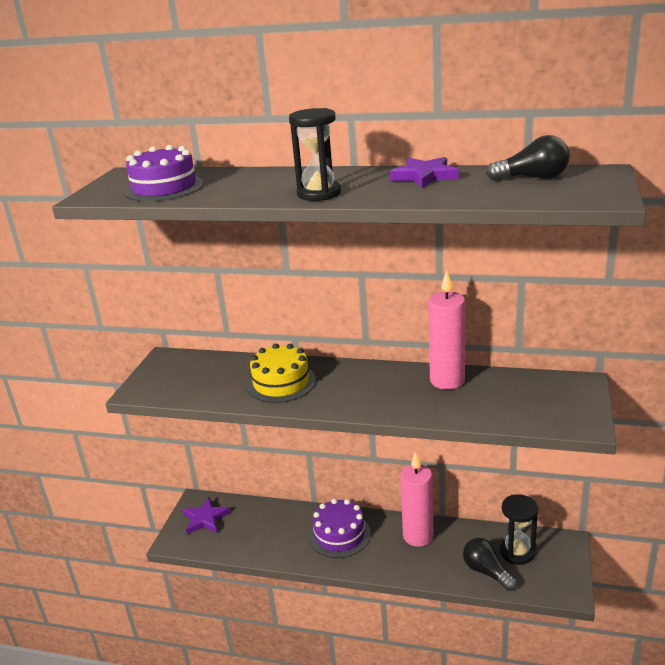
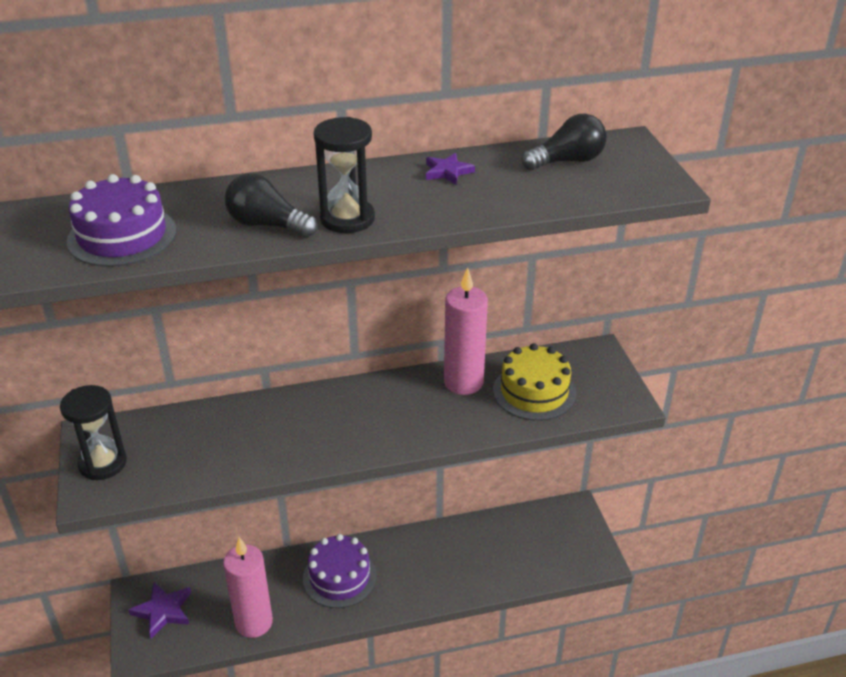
camera: 30 degrees left, 10 degrees up
yellow cake [247,343,316,403] -> yellow cake moved to [493,343,576,421]
purple star [390,157,459,188] -> purple star [426,153,475,185], size x0.64
pink candle [400,451,433,547] -> pink candle moved to [223,537,273,638]
black light bulb [463,538,517,591] -> black light bulb moved to [225,173,318,237]
black hourglass [500,494,538,565] -> black hourglass moved to [60,385,127,480]

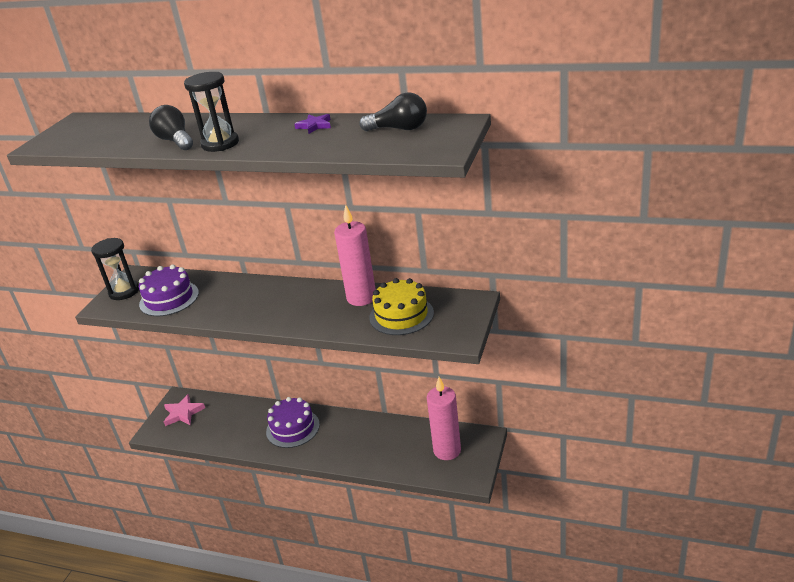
camera: 35 degrees right, 5 degrees down
purple cake [67,174,177,267] -> purple cake moved to [139,264,199,316]
purple star [128,582,191,639] -> pink star [164,394,205,426]
pink candle [223,537,273,638] -> pink candle moved to [427,377,461,460]

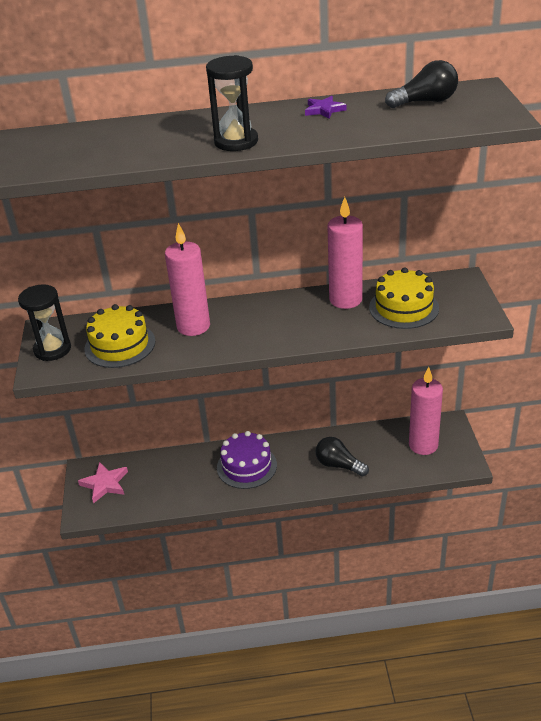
camera: 25 degrees left, 5 degrees up
purple cake [139,264,199,316] -> yellow cake [84,304,155,368]
black light bulb [149,105,193,150] -> black light bulb moved to [316,437,369,476]
none -> pink candle [165,223,210,336]

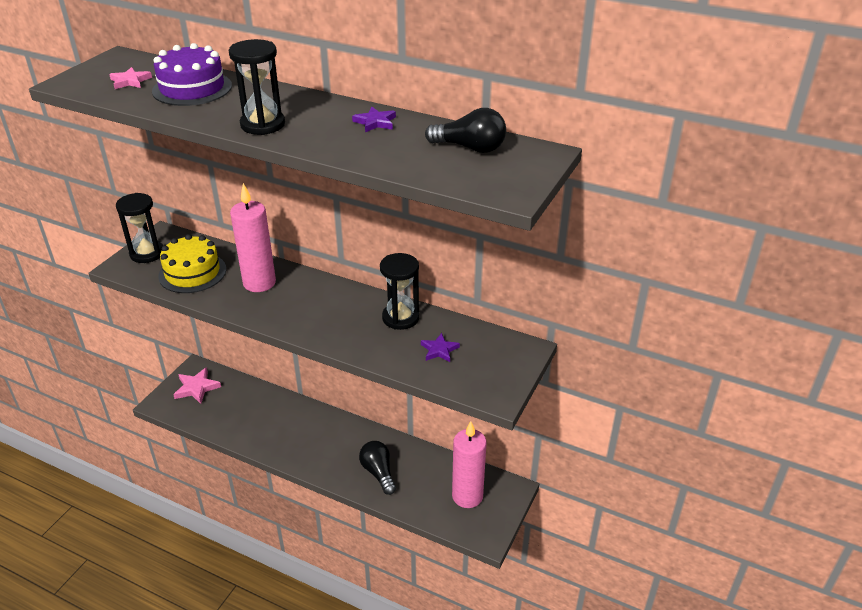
camera: 30 degrees right, 0 degrees up
purple cake [217,431,277,489] -> purple cake moved to [152,43,232,106]
pink candle [327,197,363,309] -> black hourglass [380,253,420,330]
yellow cake [369,267,439,329] -> purple star [421,333,460,362]
none -> pink star [109,67,152,89]

